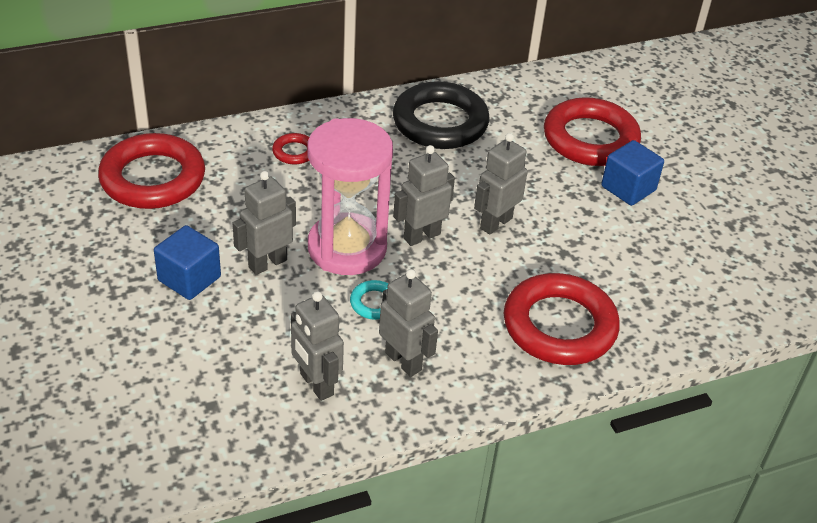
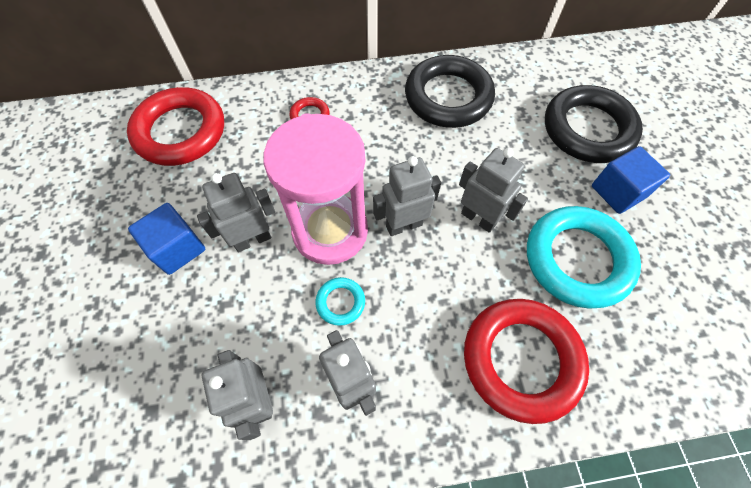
camera: 15 degrees right, 20 degrees up
grey robot [474,133,528,234] -> grey robot turned 75 degrees clockwise [459,148,528,233]
red ring [544,97,641,166] -> black ring [545,85,643,163]
none -> turquoise ring [527,206,641,309]

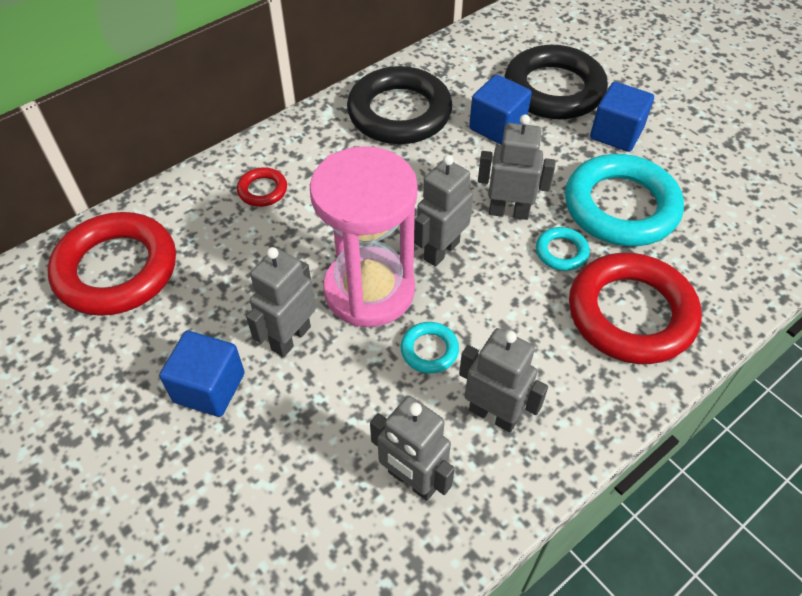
camera: 30 degrees left, 10 degrees down
none -> blue cube [469,74,532,145]
none -> turquoise ring [536,227,589,271]

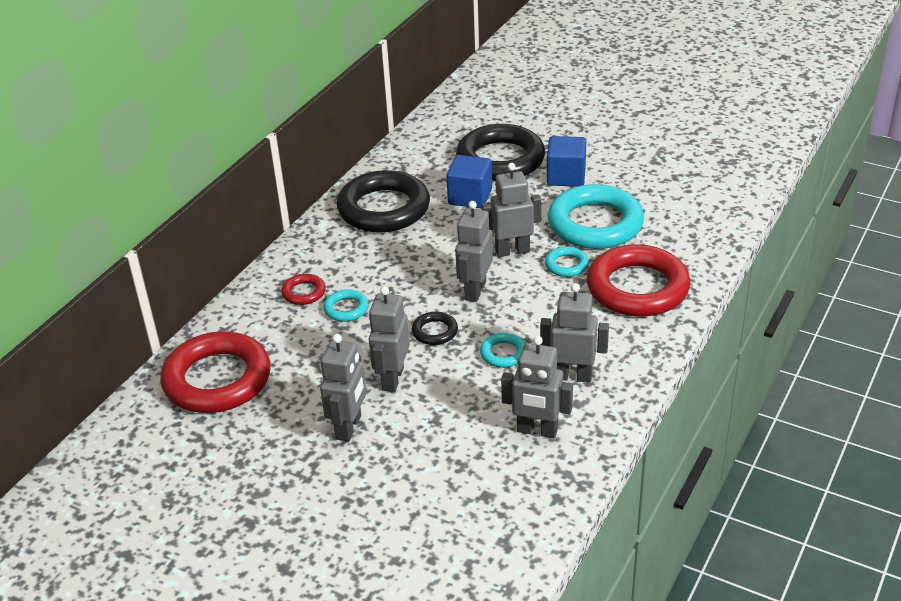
camera: 20 degrees left, 15 degrees down
blue cube [159,331,245,417] -> grey robot [320,334,367,442]
pink hourglass [310,146,418,327] -> black ring [412,312,458,345]
none -> turquoise ring [323,289,368,322]

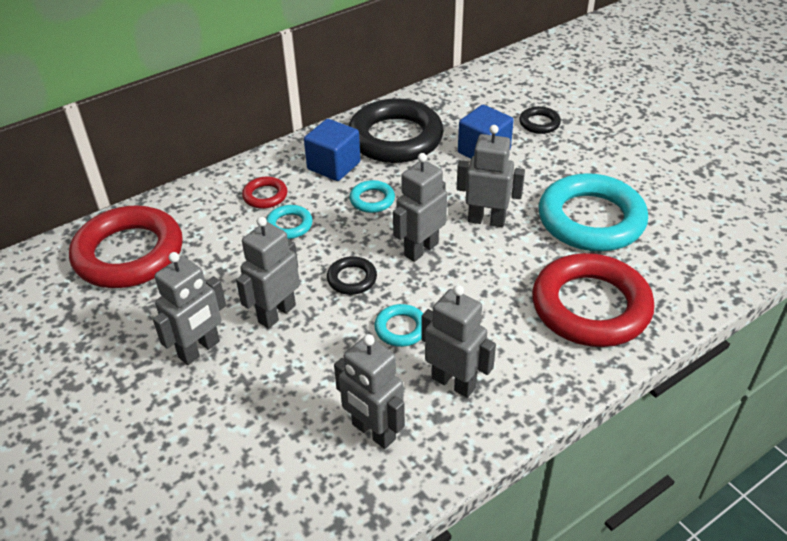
camera: 25 degrees right, 5 degrees up
black ring [456,124,545,181] -> black ring [519,106,561,134], size x0.44
turquoise ring [545,247,589,277] -> turquoise ring moved to [349,180,395,213]
blue cube [547,136,586,187] -> blue cube moved to [304,119,361,181]

